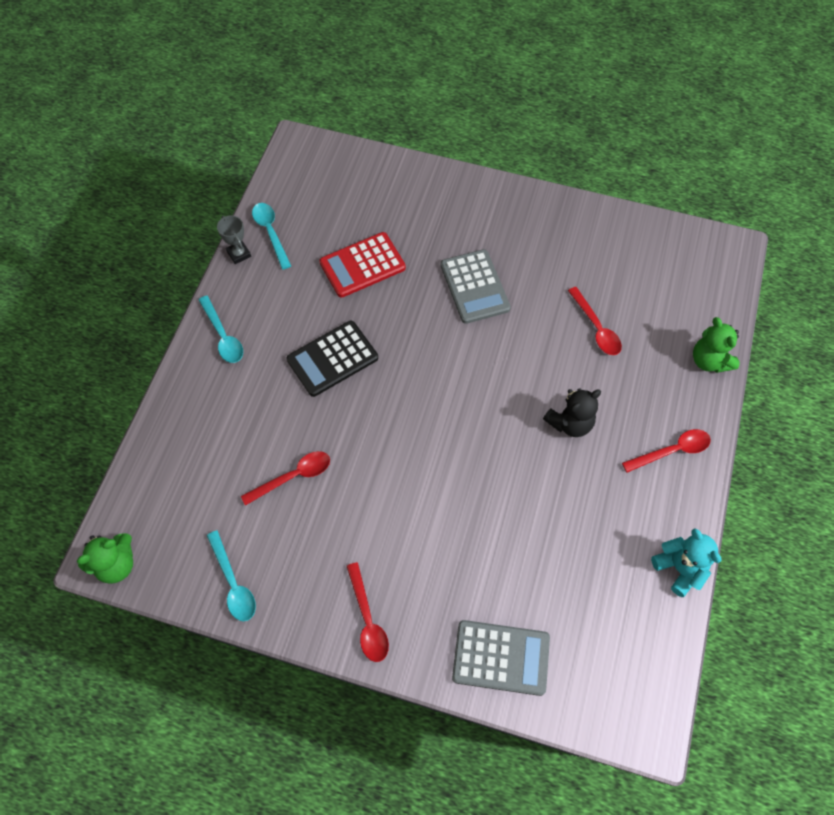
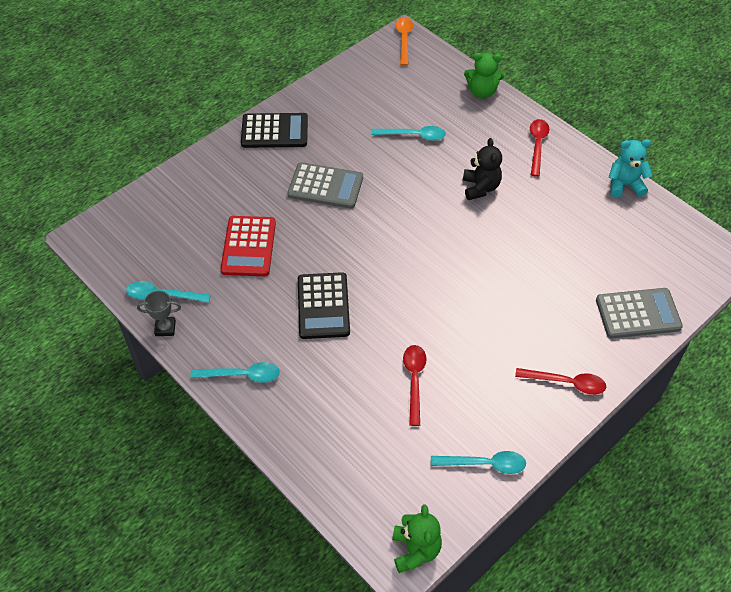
camera: 60 degrees left, 10 degrees down
grey calculator [452,620,550,696] -> grey calculator turned 45 degrees clockwise [596,288,683,339]
red spoon [568,287,622,355] -> turquoise spoon [372,126,446,141]
none -> black calculator [241,113,308,148]
none -> orange spoon [395,17,413,66]

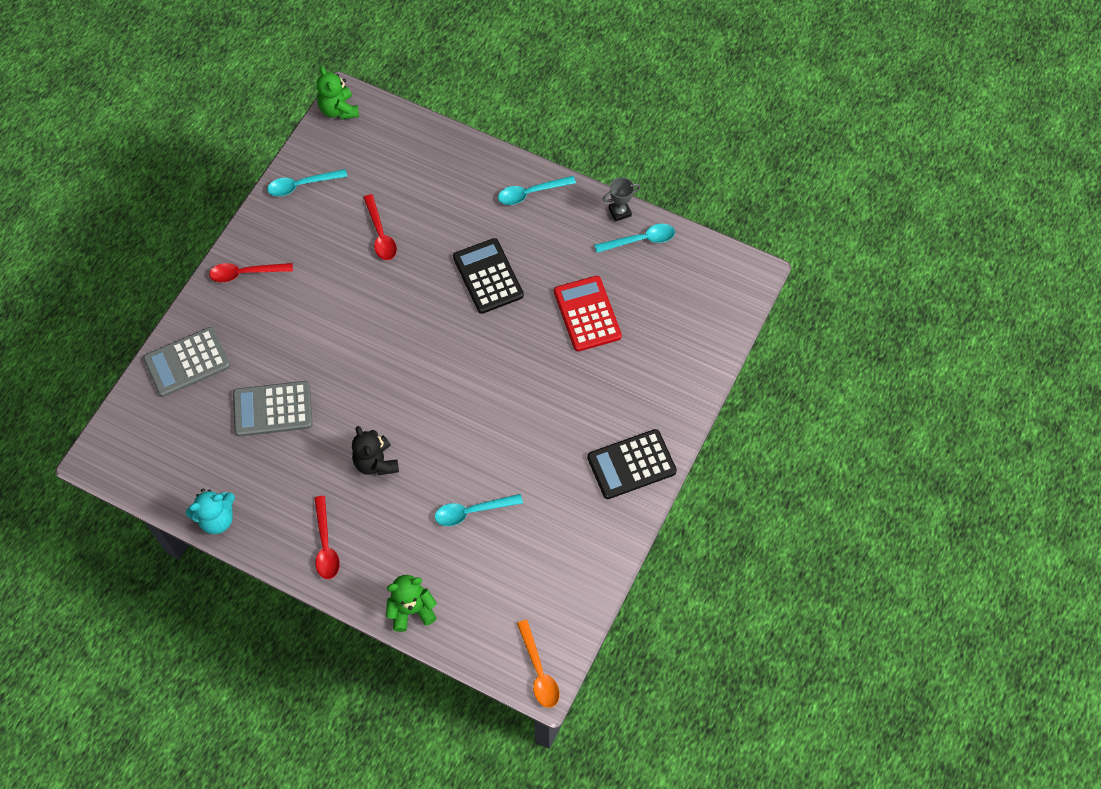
camera: 160 degrees right, 10 degrees up
grey calculator [287,162,363,209] -> grey calculator moved to [233,381,313,437]

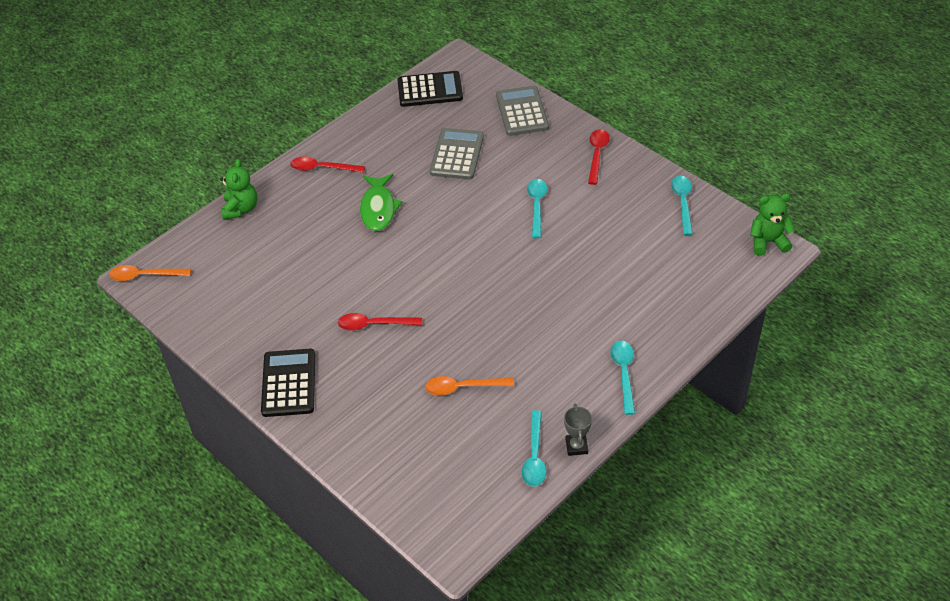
camera: 110 degrees right, 15 degrees down
turquoise teddy bear [186,488,235,534] -> none
black teddy bear [352,426,399,475] -> green fish [360,174,403,231]
red spoon [364,194,397,260] -> red spoon moved to [338,313,422,331]
turquoise spoon [435,494,523,526] -> turquoise spoon moved to [527,179,547,238]
black calculator [453,238,524,314] -> black calculator moved to [397,71,463,107]
red calculator [554,276,622,352] -> orange spoon [425,376,514,395]

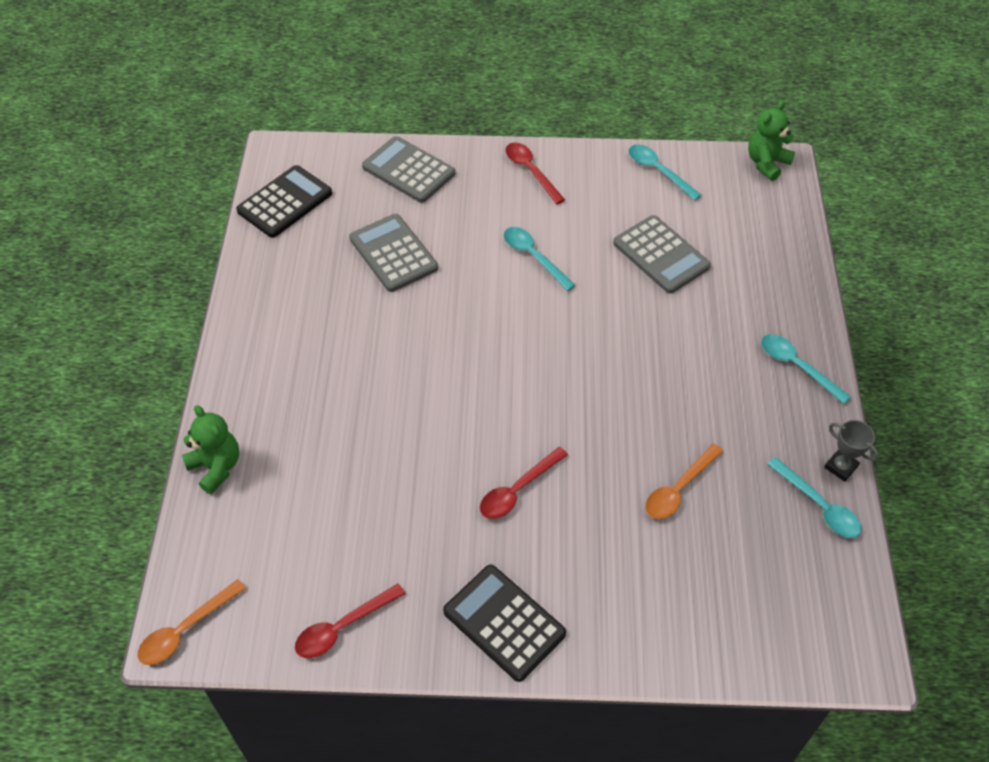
camera: 45 degrees left, 5 degrees up
red spoon [291,157,365,173] -> red spoon moved to [295,583,405,658]
green fish [360,174,403,231] -> none
none -> grey calculator [613,215,711,293]

